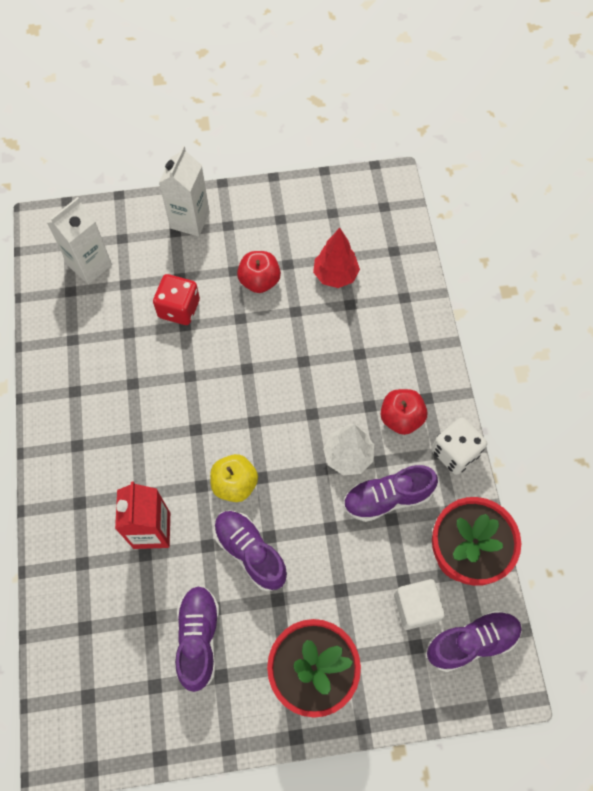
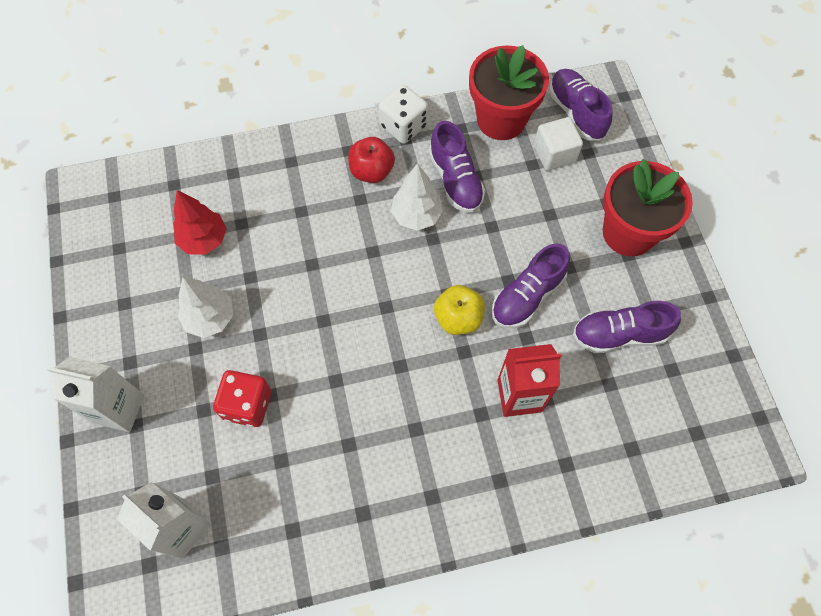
camera: 95 degrees left, 0 degrees up
red apple [237,251,281,293] -> white tree [178,277,233,338]

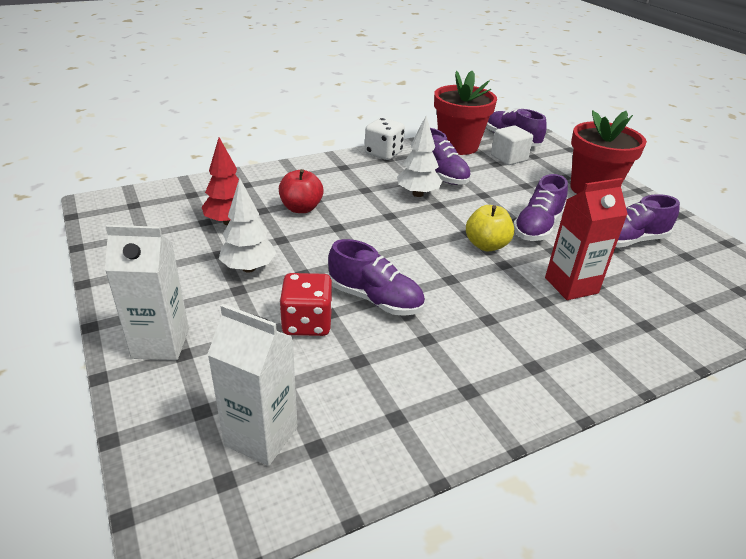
camera: 15 degrees left, 30 degrees down
red apple [348,137,395,183] -> red apple moved to [279,169,324,213]
none -> purple shoe [328,239,425,316]

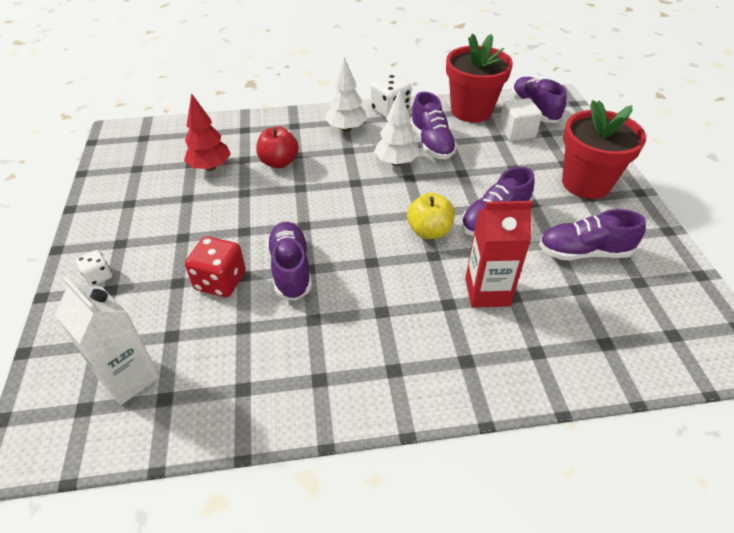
camera: 20 degrees right, 10 degrees up
white carton [105,225,189,360] -> white dice [76,250,112,286]
white tree [219,178,276,273] -> white tree moved to [325,57,367,132]
purple shoe [328,239,425,316] -> purple shoe turned 150 degrees counterclockwise [267,222,312,301]

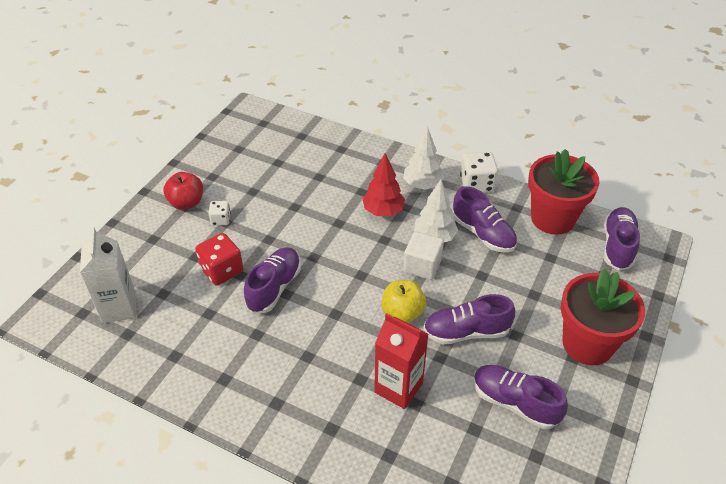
camera: 35 degrees right, 0 degrees up
white dice [76,250,112,286] -> white dice moved to [208,201,231,226]
red tree [184,93,231,171] -> red tree moved to [363,153,405,216]
red apple [256,127,299,168] -> red apple moved to [163,172,203,210]
purple shoe [410,92,457,159] -> purple shoe turned 60 degrees counterclockwise [453,186,517,253]
white cube [499,98,542,141] -> white cube moved to [403,232,444,280]

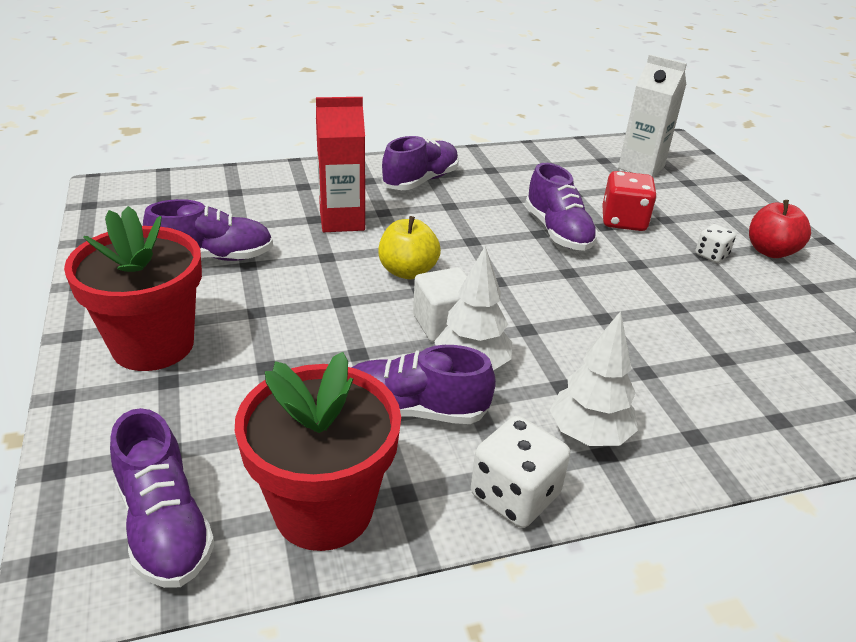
camera: 135 degrees right, 10 degrees down
red tree [363,153,405,216] -> none
purple shoe [423,294,515,344] -> purple shoe moved to [382,136,459,190]

